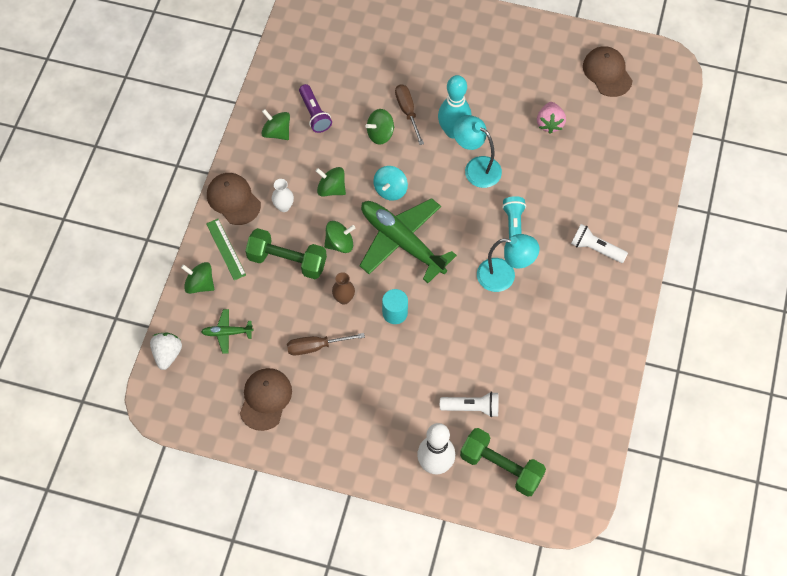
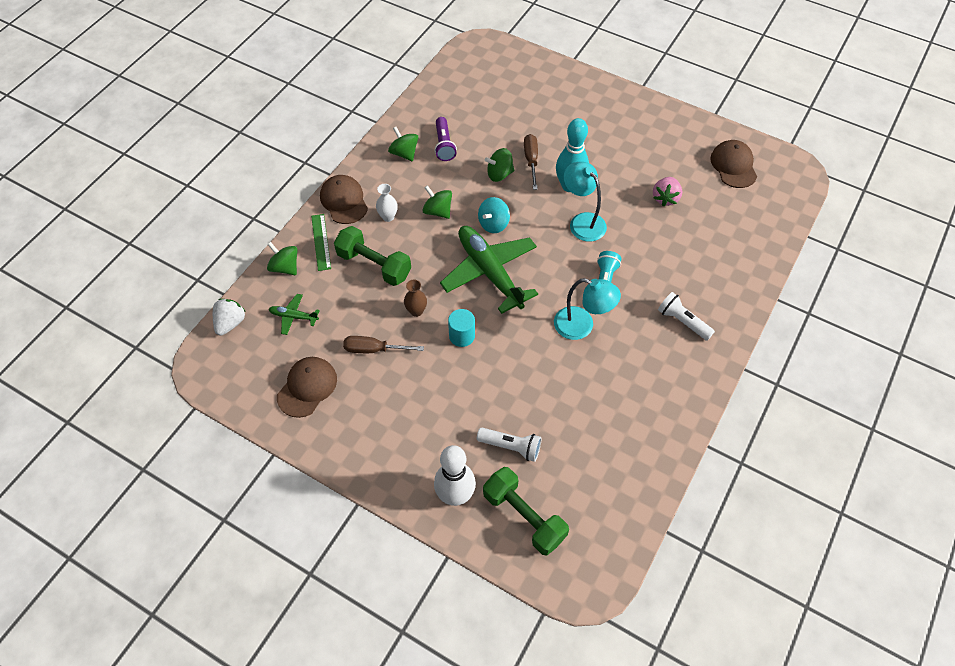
camera: 15 degrees right, 5 degrees down
green spinning top [324,221,355,253] -> none

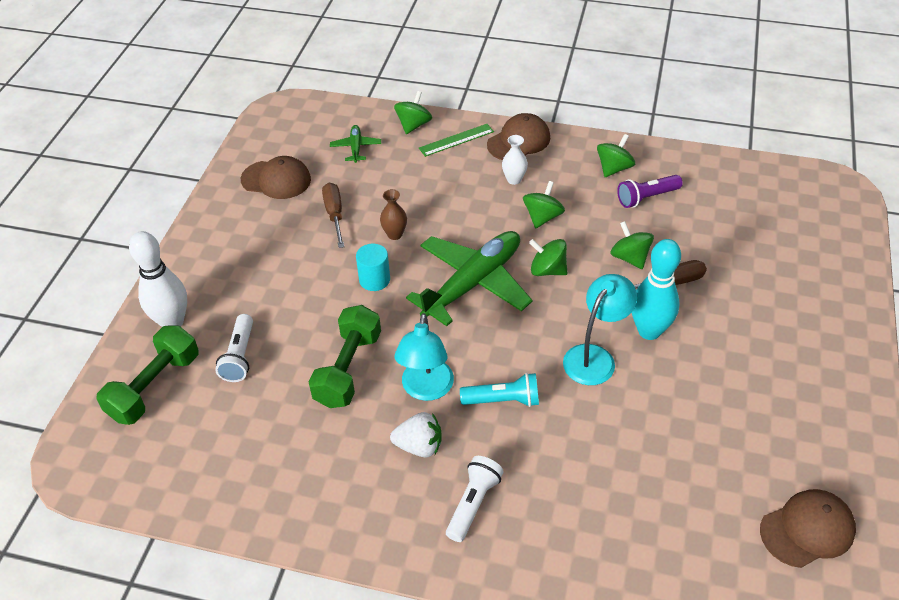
camera: 75 degrees right, 10 degrees down
white strawberry [213,299,246,336] -> white strawberry moved to [390,412,442,457]
green dumbbell [334,226,411,286] -> green dumbbell moved to [309,305,381,408]
turquoise spinning top [478,197,510,233] -> green spinning top [529,239,567,276]
pink strawberry [653,177,682,206] -> none

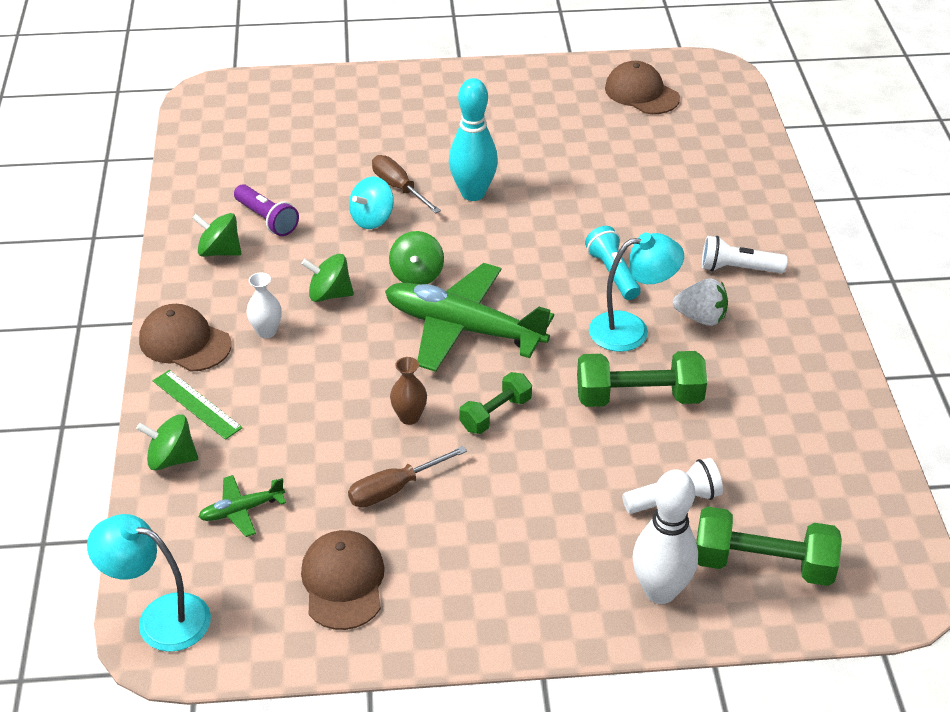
camera: 110 degrees left, 5 degrees down
turquoise cylinder [356,244,390,291] -> green dumbbell [459,372,532,434]
white strawberry [390,412,442,457] -> white strawberry turned 120 degrees clockwise [673,279,728,326]
turquoise lamp [563,274,637,385] -> turquoise lamp moved to [87,514,211,652]
green spinning top [610,221,654,269] -> turquoise spinning top [349,176,394,229]

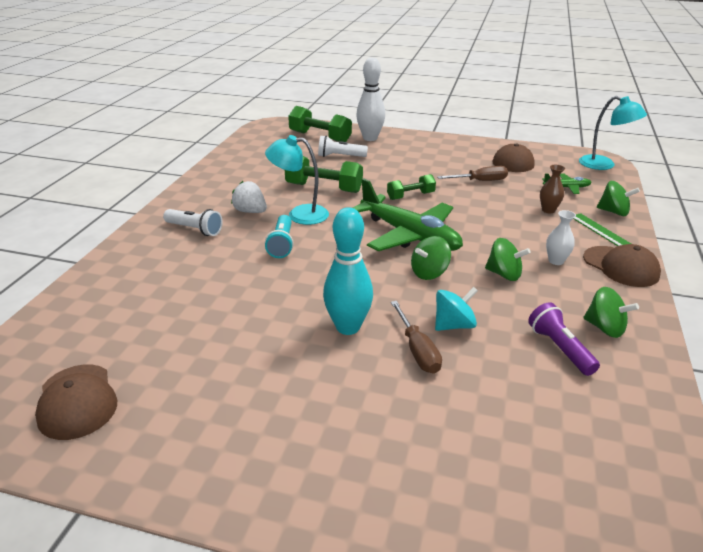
camera: 160 degrees left, 10 degrees down
green spinning top [389,231,444,284] -> green spinning top turned 150 degrees counterclockwise [411,236,451,280]
brown vase [390,357,427,425] -> brown vase moved to [540,165,565,213]

